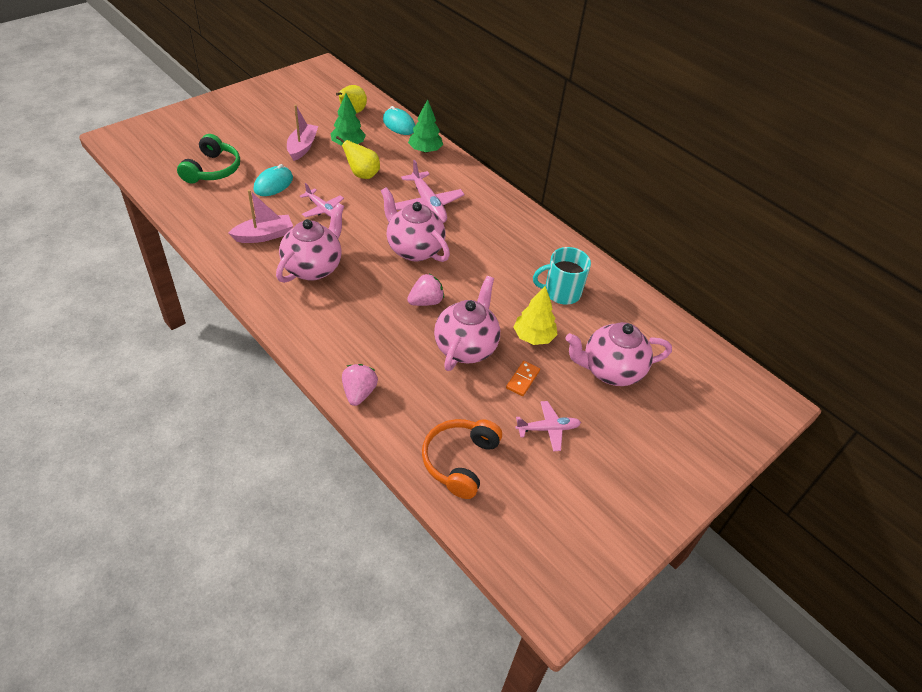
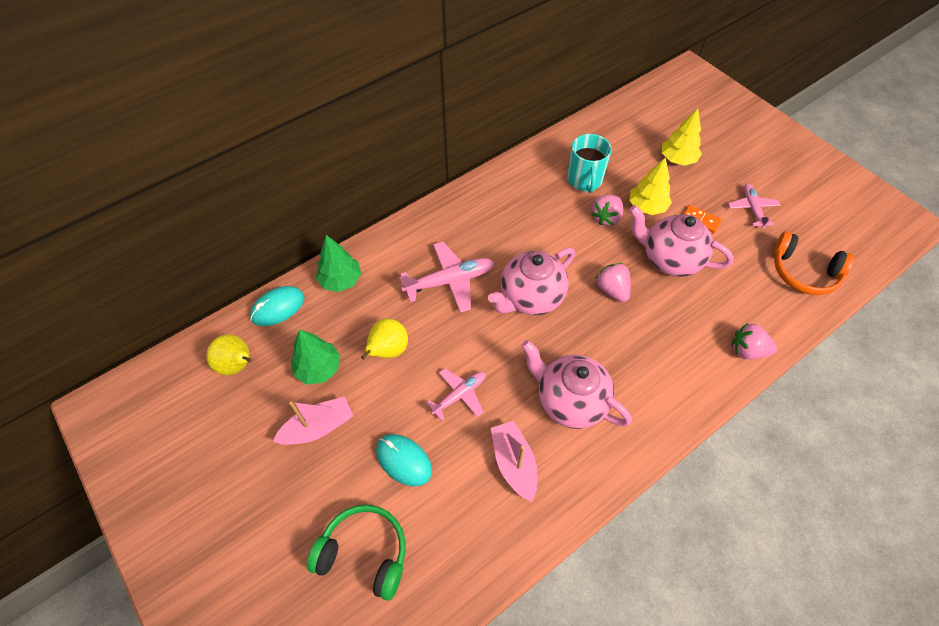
camera: 80 degrees left, 10 degrees up
pink boat [287,105,318,161] -> pink boat turned 135 degrees clockwise [272,396,353,445]
pink teapot [565,322,672,386] -> yellow tree [662,108,702,166]
none -> pink strawberry [591,195,623,226]

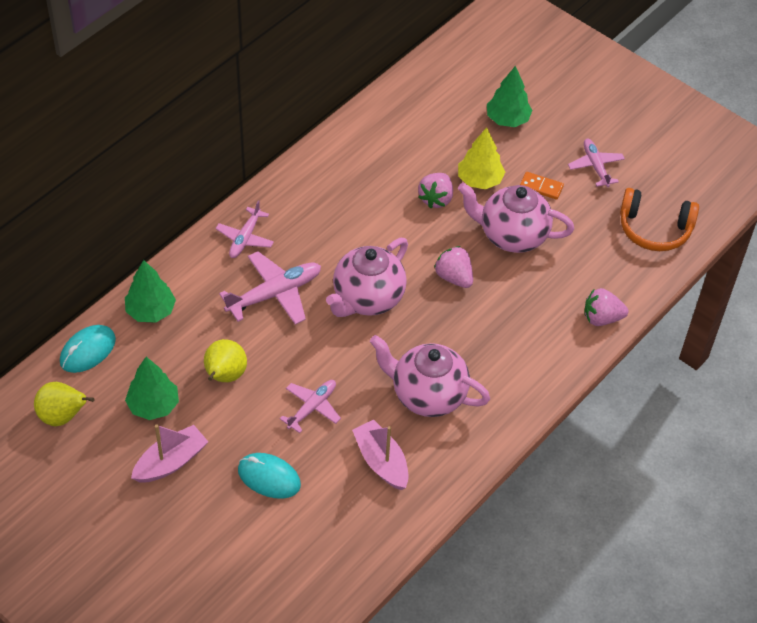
camera: 15 degrees left, 5 degrees down
green headphones [307,505,406,601] -> none
turquoise mug [567,134,612,193] -> none
yellow tree [662,108,702,166] -> green tree [487,66,533,127]
none -> pink plane [215,200,274,258]

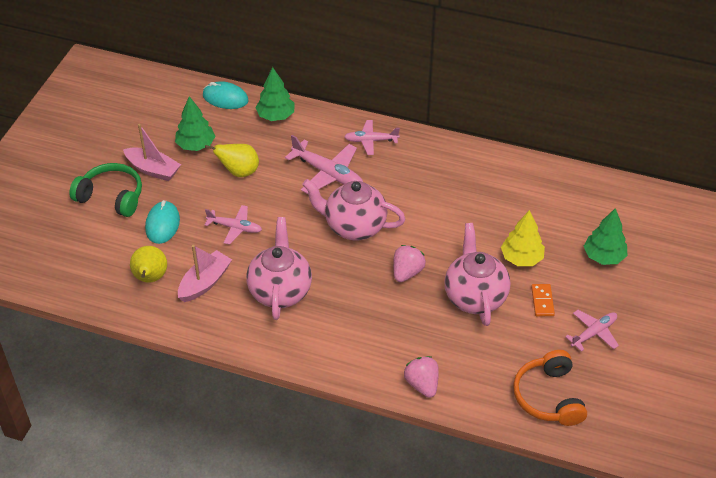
camera: 70 degrees right, 5 degrees down
yellow pear [34,382,94,426] -> yellow pear moved to [130,246,167,283]
pink strawberry [418,173,453,209] -> none
none -> green headphones [69,163,142,217]

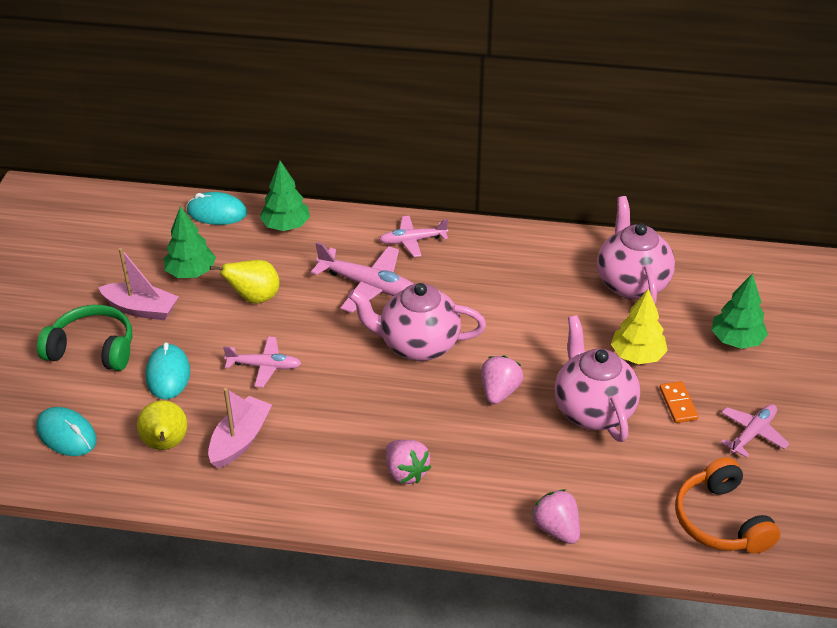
camera: 10 degrees left, 5 degrees down
pink teapot [246,217,312,320] -> pink teapot moved to [597,196,675,304]
none -> turquoise mouse [36,407,97,456]
none -> pink strawberry [386,440,431,484]

